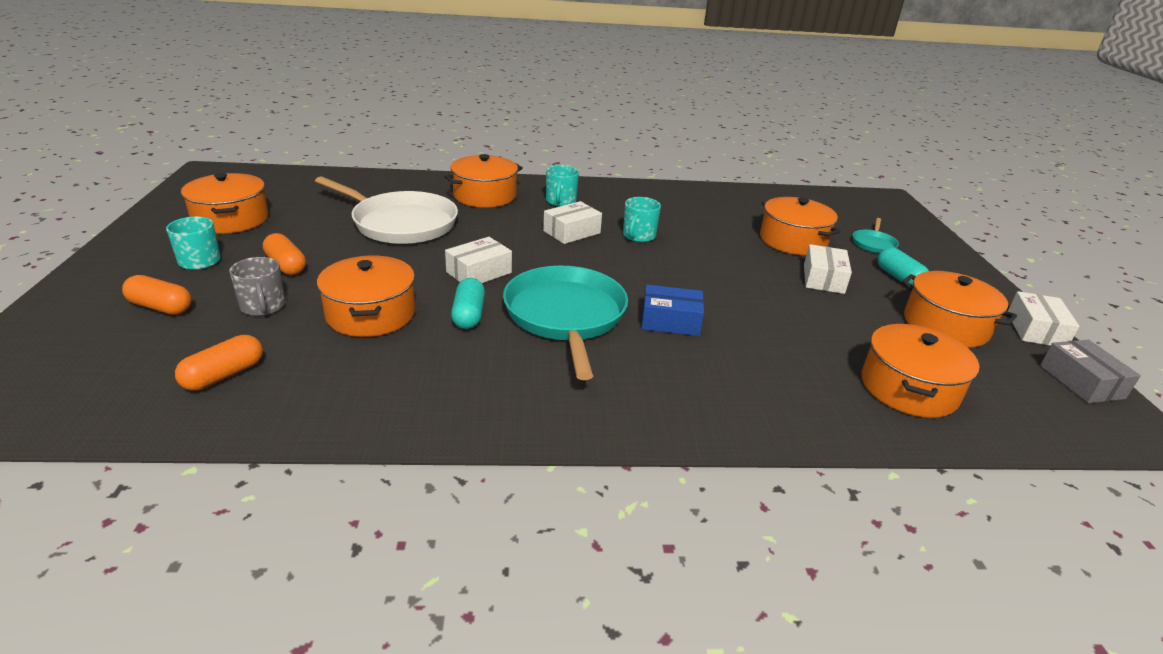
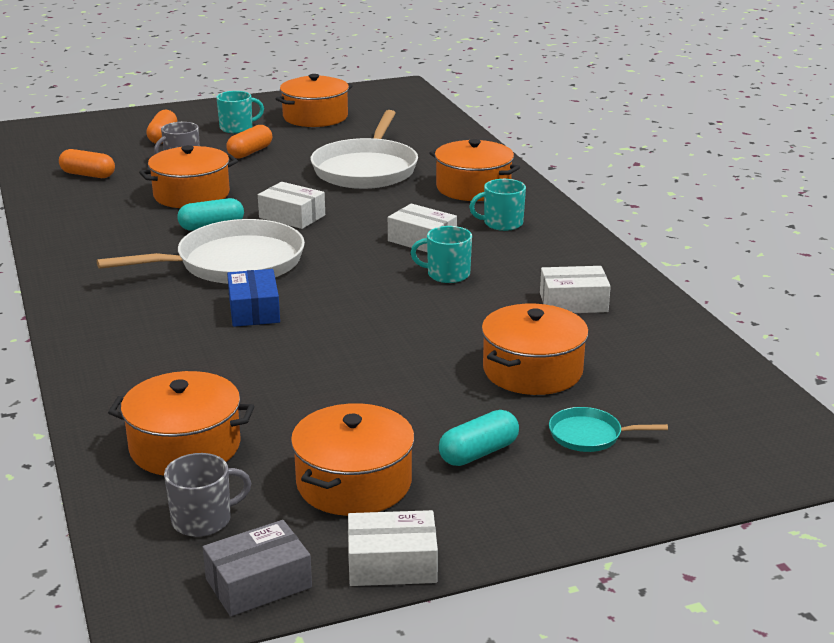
camera: 75 degrees right, 5 degrees down
turquoise pan [503,266,628,380] -> white pan [97,219,305,284]
white box [804,244,852,294] -> white box moved to [540,266,611,313]
none -> grey mug [164,453,251,537]

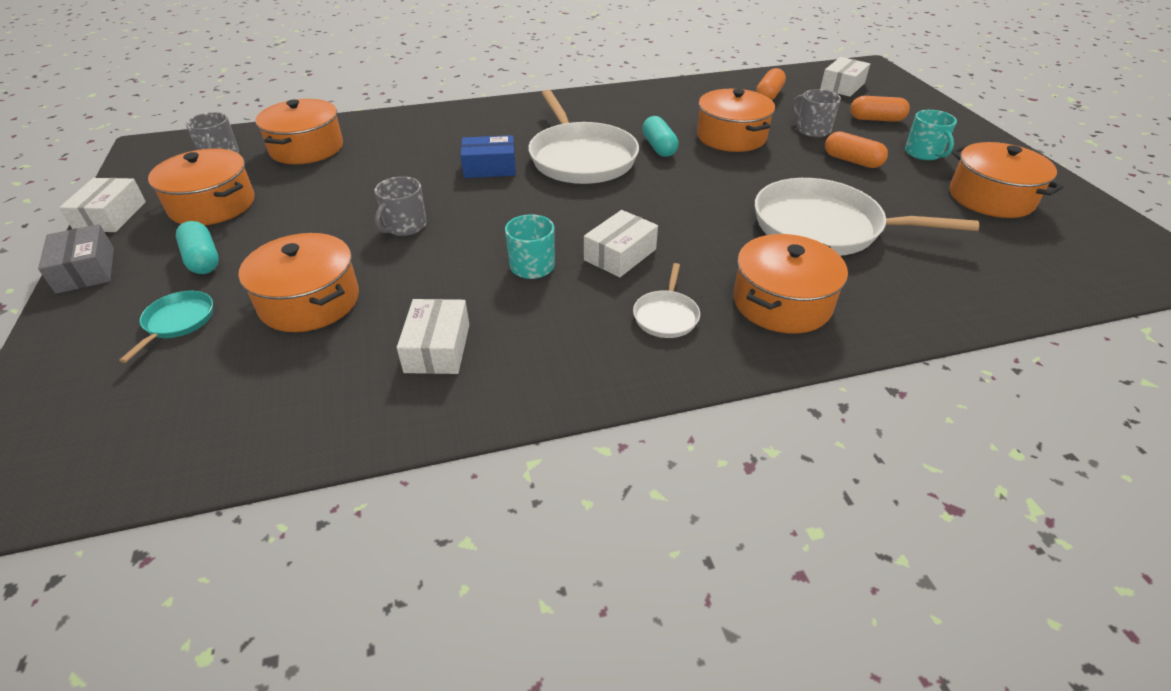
camera: 95 degrees right, 15 degrees up
grey box [203,520,312,617] -> grey box moved to [38,224,114,294]
white box [258,182,325,229] -> white box moved to [820,57,870,97]
turquoise mug [469,179,526,231] -> white pan [633,263,700,338]
none -> grey mug [374,176,427,236]

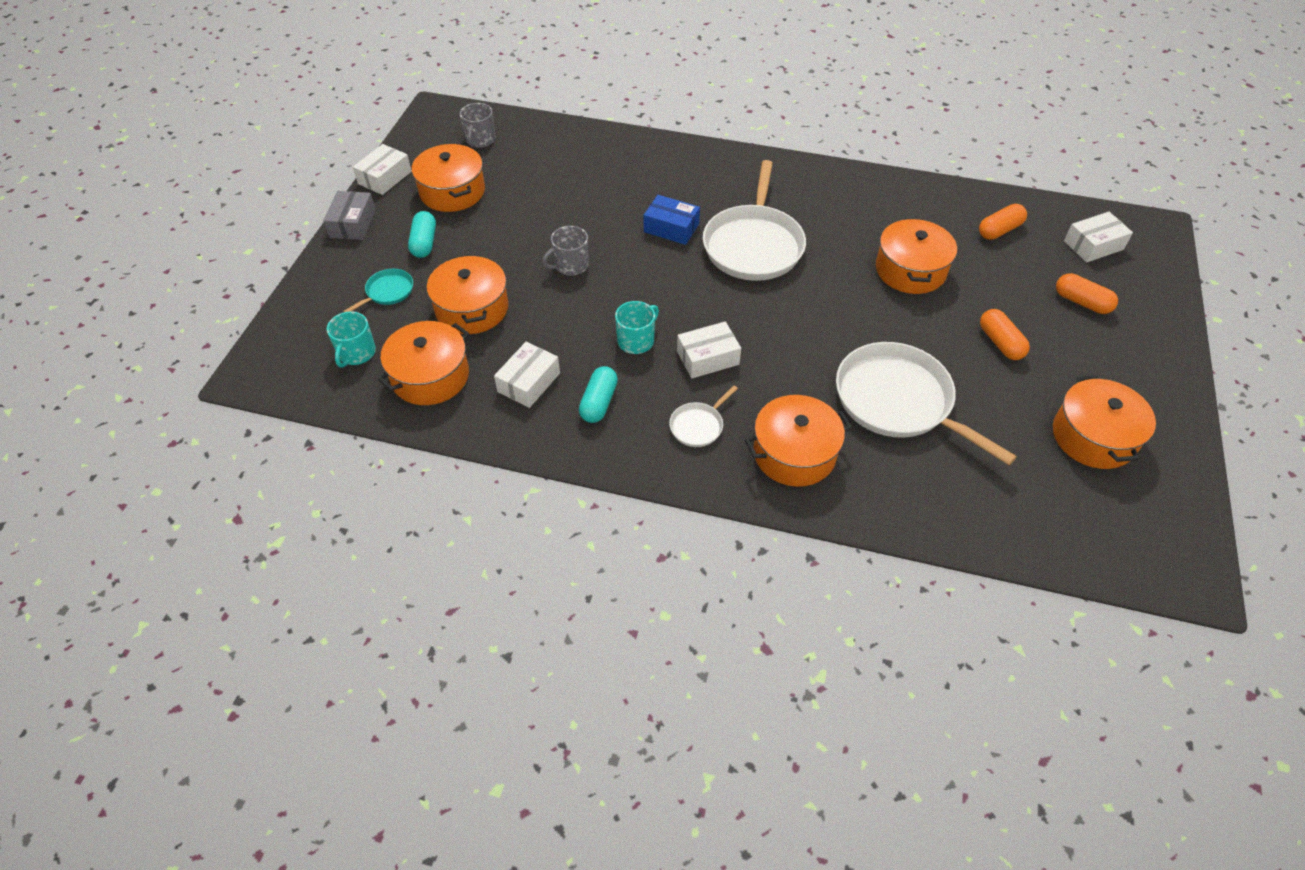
camera: 30 degrees right, 10 degrees up
orange pot [255,99,343,164] -> orange pot moved to [378,321,469,405]
turquoise capsule [642,116,679,157] -> turquoise capsule moved to [579,366,618,423]
grey mug [792,89,841,137] -> none
turquoise mug [905,110,957,160] -> turquoise mug moved to [327,311,376,368]

